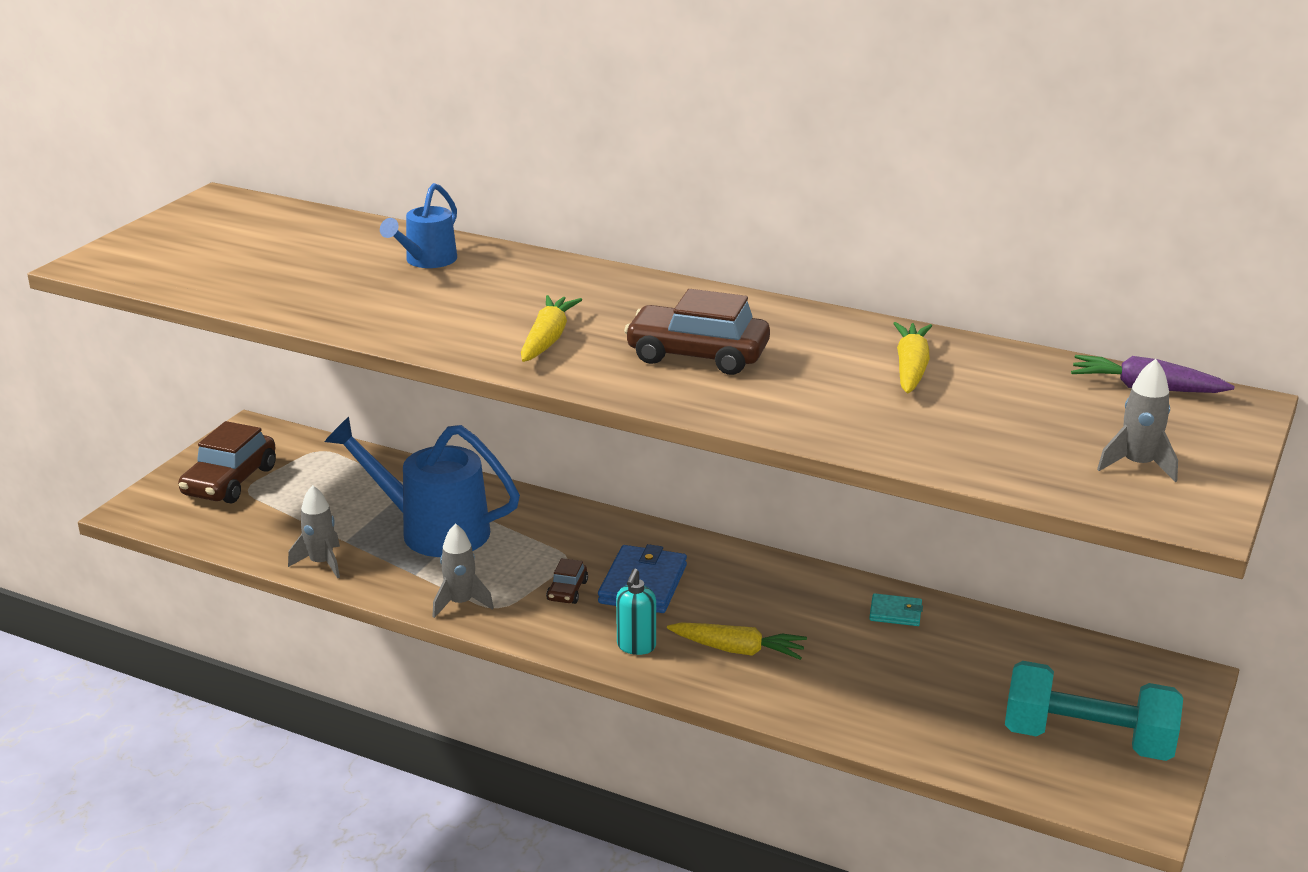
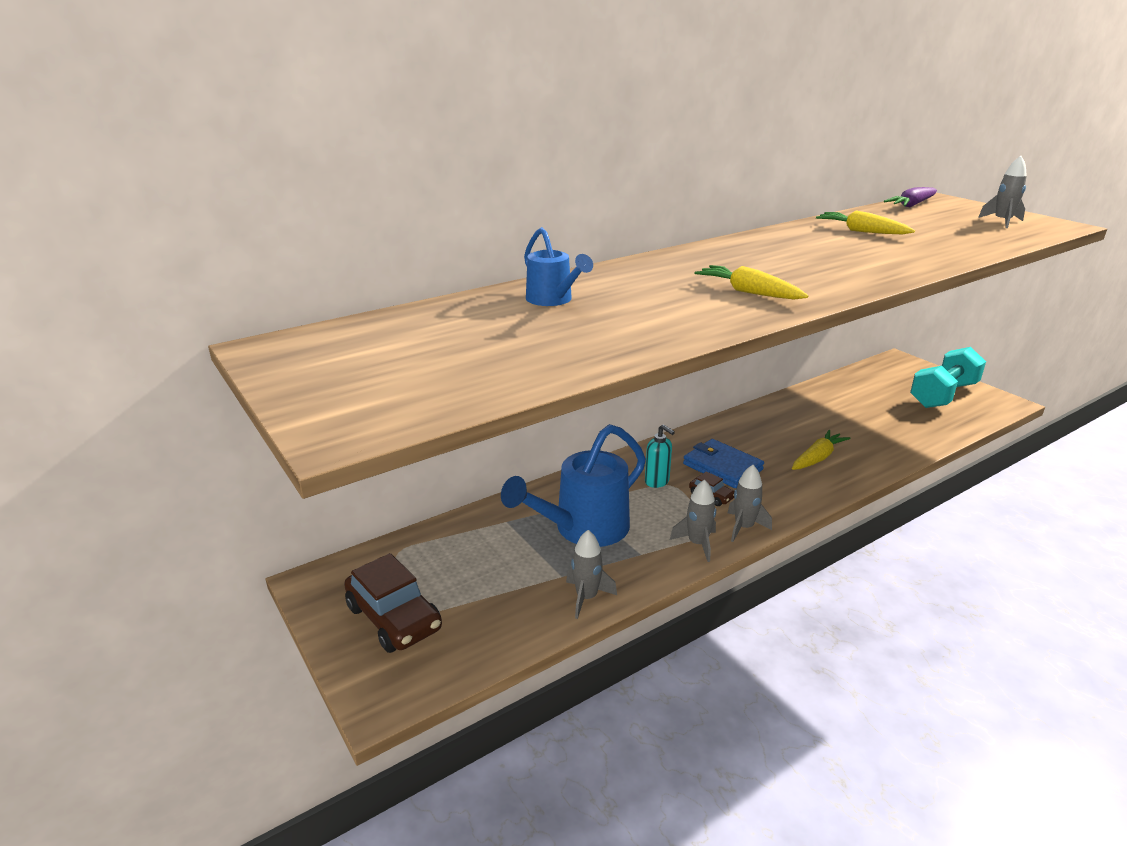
camera: 60 degrees left, 0 degrees up
turquoise soap dispenser [616,569,656,655] -> turquoise soap dispenser moved to [645,424,675,488]
brown car [624,289,770,375] -> none
turquoise wallet [869,593,923,626] -> none
none -> grey rocket [728,465,772,542]

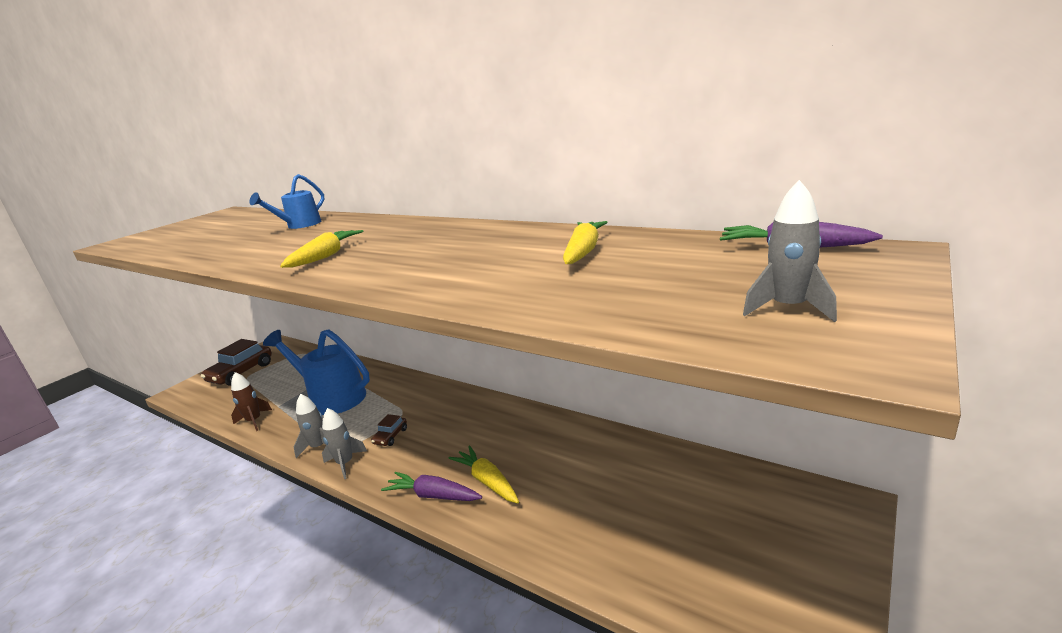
camera: 70 degrees right, 5 degrees down
grey rocket [566,530,617,619] -> brown rocket [231,372,272,431]
turquoise soap dispenser [645,424,675,488] -> none
blue wallet [683,439,764,488] -> none
yellow carrot [792,430,851,470] -> yellow carrot turned 150 degrees counterclockwise [449,445,519,503]
turquoise dumbbell [910,347,986,408] -> none
none -> purple carrot [381,472,482,501]

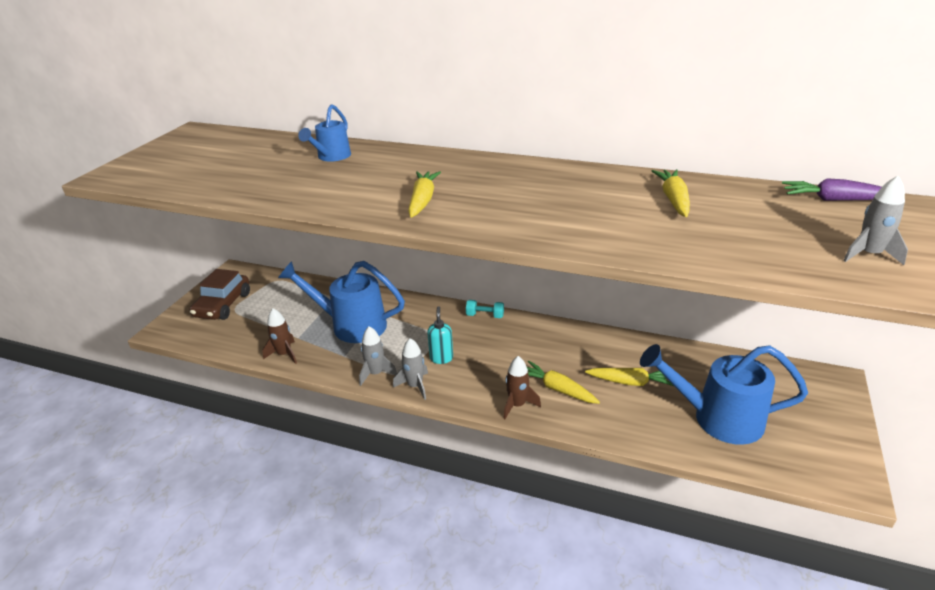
camera: 15 degrees left, 10 degrees up
brown car [371,414,407,446] -> turquoise soap dispenser [427,306,453,364]
purple carrot [381,472,482,501] -> brown rocket [503,356,541,419]
none -> turquoise dumbbell [466,300,504,318]
none -> yellow carrot [585,368,674,386]
none -> blue watering can [640,344,808,445]

